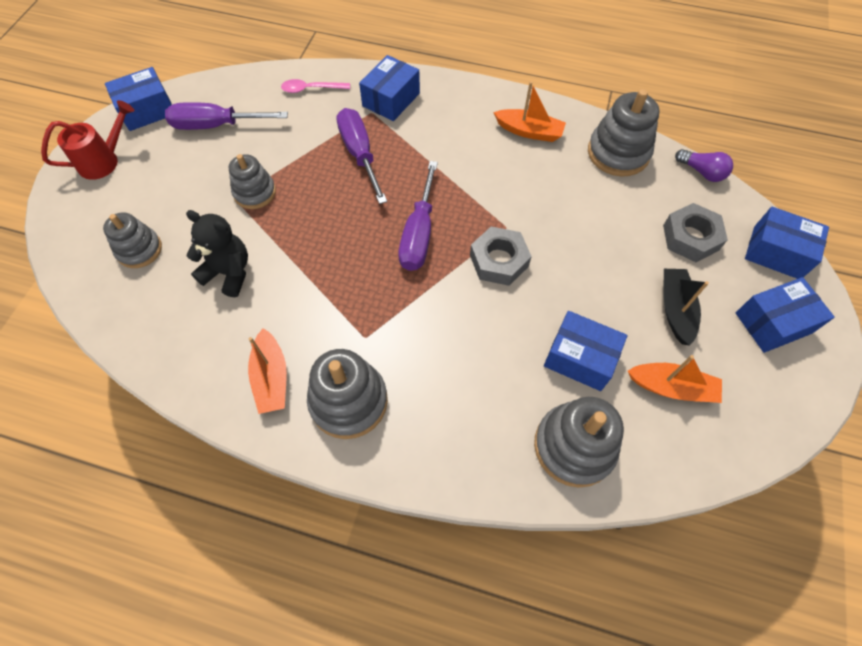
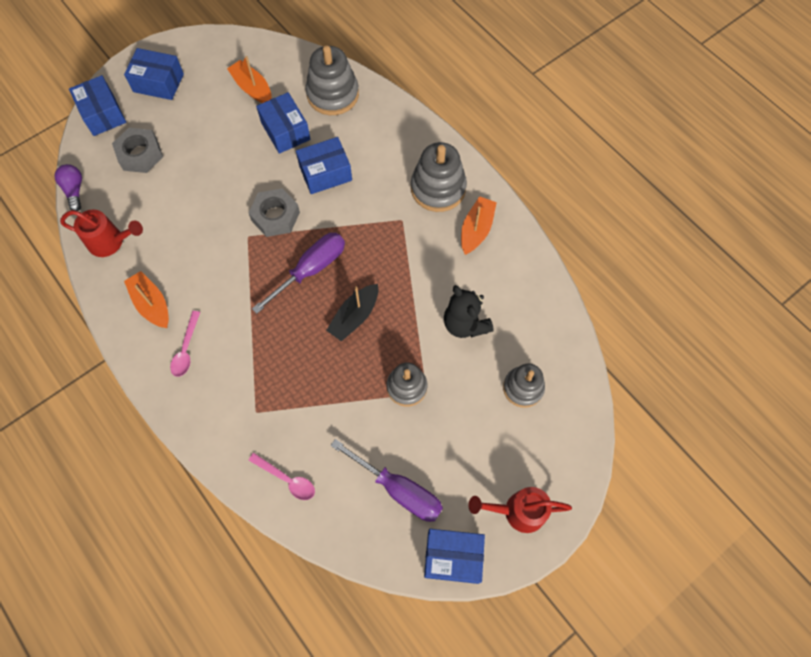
camera: 145 degrees left, 5 degrees up
purple screwdriver [336,108,387,204] -> none
blue box [359,55,420,121] -> blue box moved to [296,137,352,194]
grey stacking toy [588,89,660,177] -> red watering can [60,209,143,257]
black boat [663,269,709,345] -> black boat moved to [326,284,378,342]
none -> pink spoon [170,311,200,377]

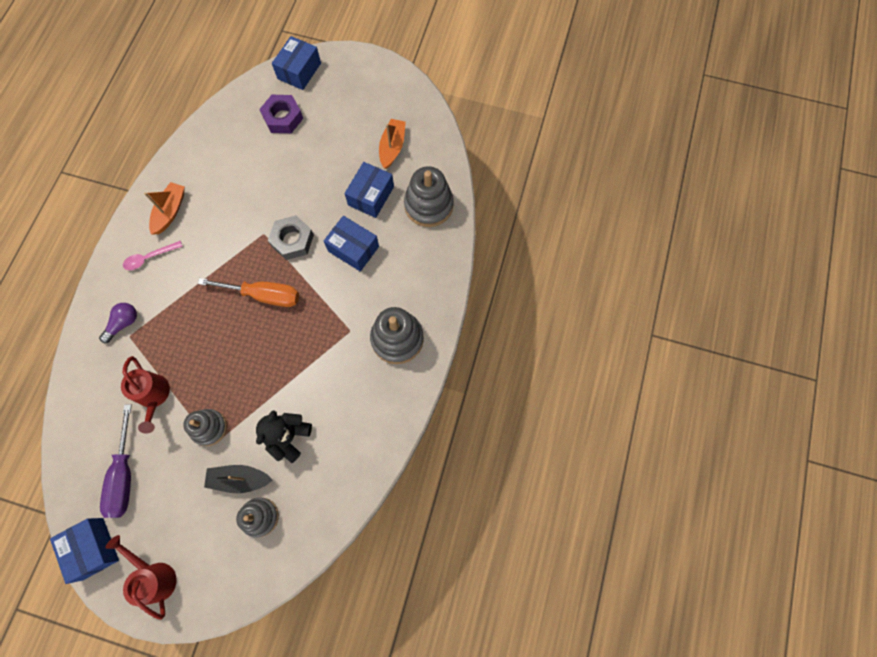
camera: 55 degrees right, 5 degrees up
purple light bulb [54,164,82,211] -> purple light bulb moved to [99,303,137,343]
red watering can [60,209,143,257] -> red watering can moved to [121,356,170,434]
grey nut [112,128,163,173] -> purple nut [259,95,303,133]
blue box [124,48,184,100] -> none
pink spoon [248,453,315,500] -> none
purple screwdriver [252,233,345,314] -> orange screwdriver [198,278,299,307]
black boat [326,284,378,342] -> black boat moved to [204,465,273,493]
orange boat [461,196,497,255] -> none

